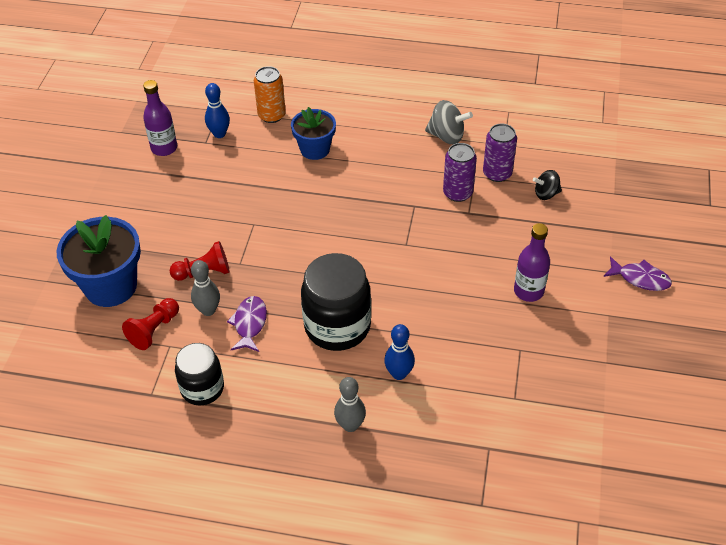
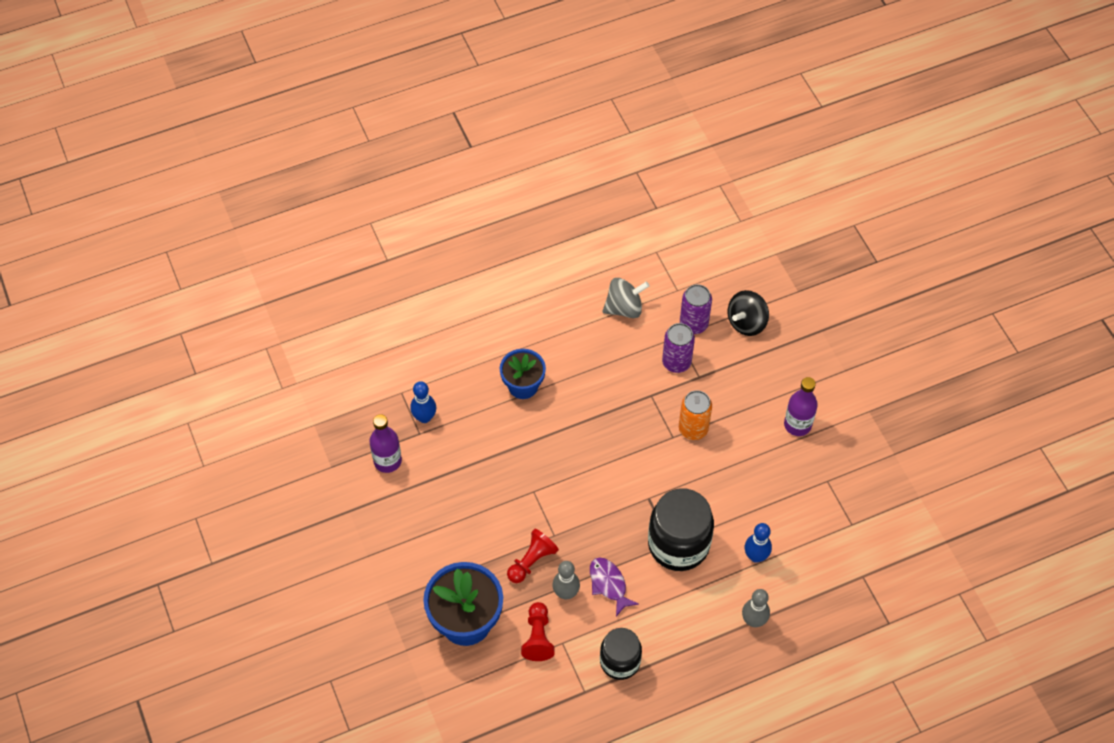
camera: 35 degrees left, 10 degrees up
orange can [254,66,286,123] -> orange can moved to [679,390,712,440]
black spinning top [533,170,562,200] -> black spinning top [728,290,769,336], size x1.52
purple fish [603,257,672,291] -> none

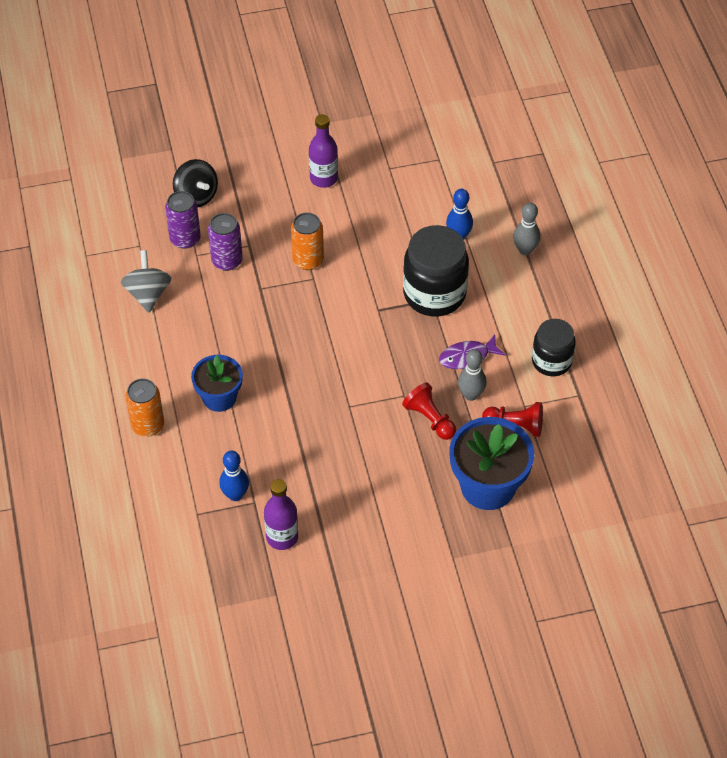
camera: 80 degrees left, 5 degrees down
none -> orange can [125,378,164,437]

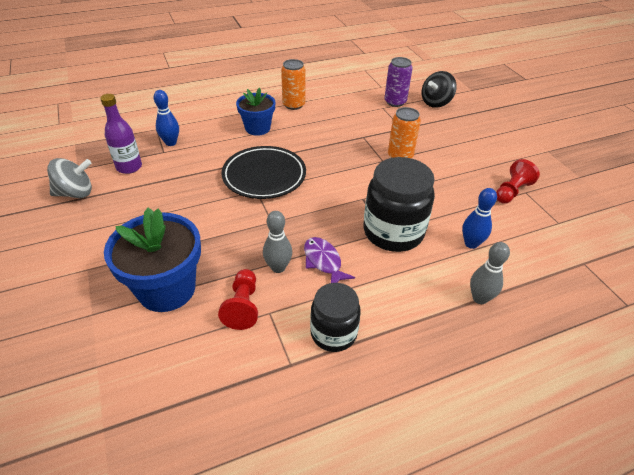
camera: 80 degrees right, 10 degrees down
grey spinning top [121,250,171,313] -> grey spinning top moved to [47,158,92,198]
orange can [125,378,164,437] -> orange can moved to [281,59,306,110]
purple can [208,213,243,271] -> none
purple bottle [309,114,338,188] -> none
red pawn [402,382,456,440] -> red pawn moved to [496,159,540,204]
none -> black plate [221,146,306,199]

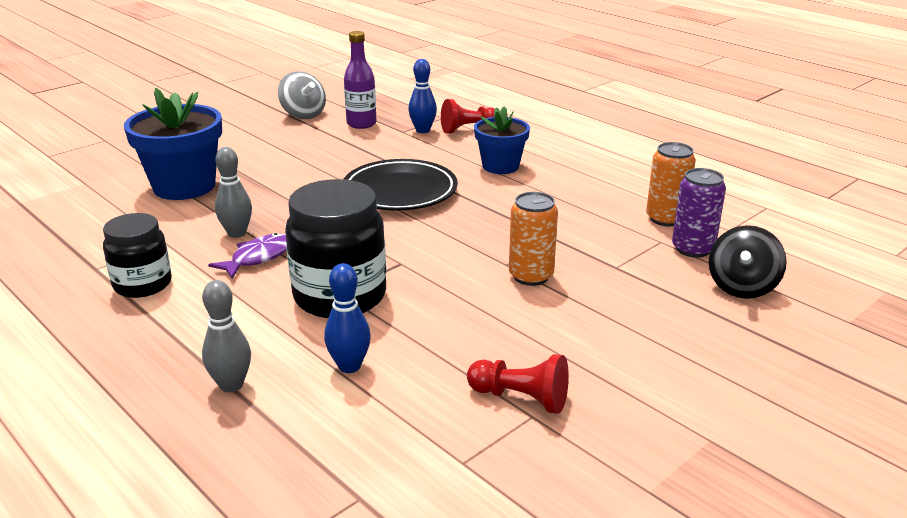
camera: 70 degrees right, 15 degrees down
red pawn [218,269,258,330] -> red pawn moved to [441,99,495,134]
orange can [281,59,306,110] -> orange can moved to [646,142,696,226]
black spinning top [422,71,456,108] -> black spinning top turned 90 degrees counterclockwise [709,225,787,299]

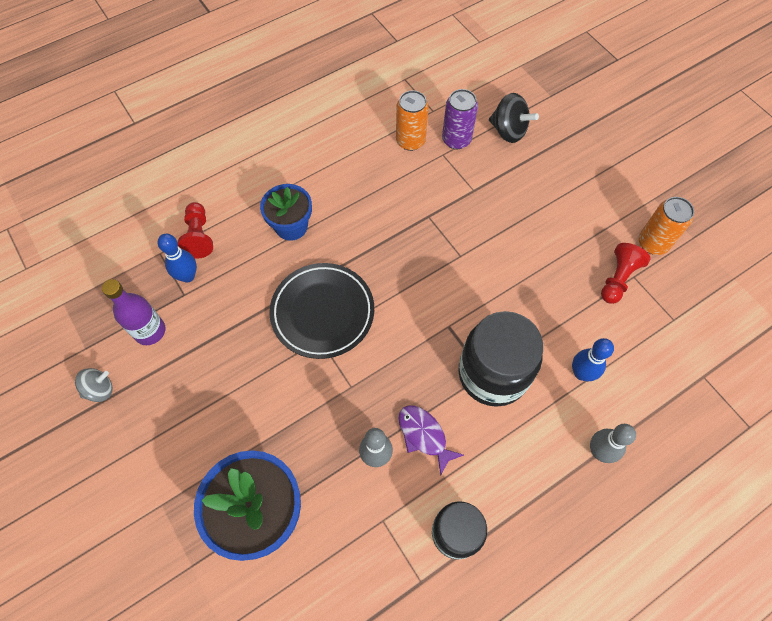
camera: 80 degrees left, 35 degrees up
grey spinning top [278,71,326,119] -> grey spinning top [75,368,113,402], size x0.66
orange can [509,192,558,286] -> orange can moved to [639,197,694,255]

